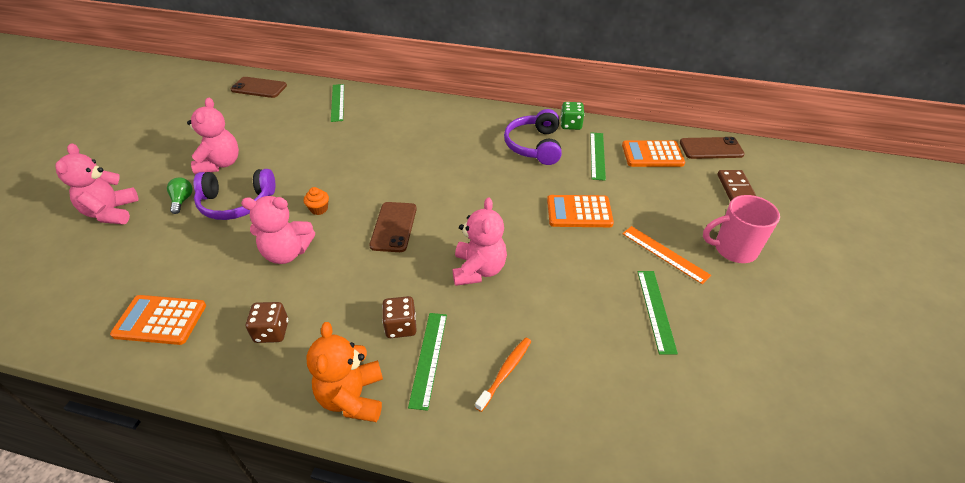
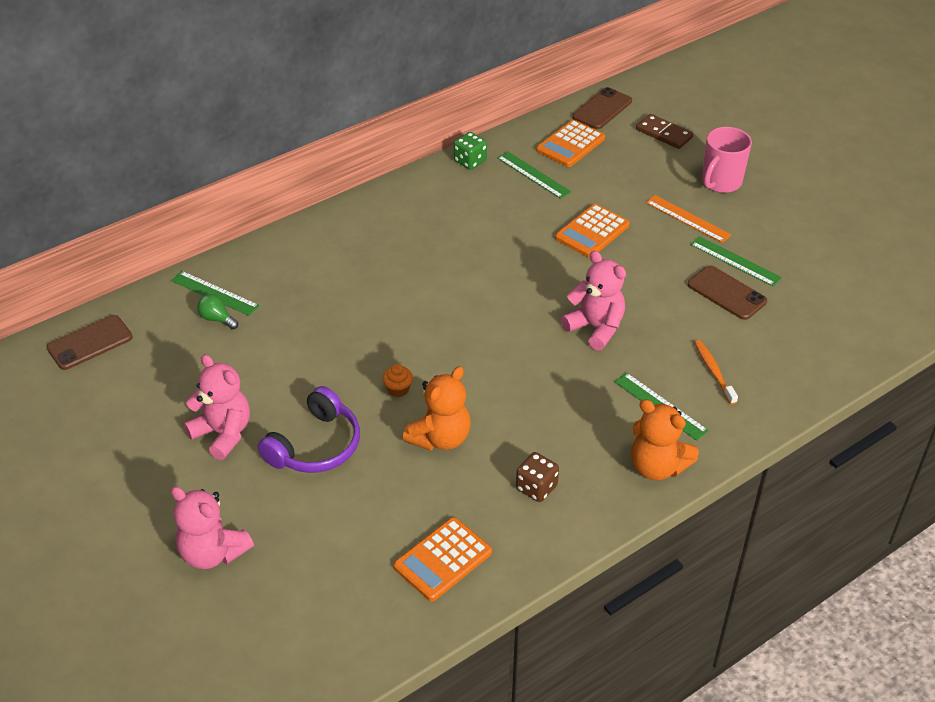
camera: 50 degrees left, 0 degrees up
green light bulb [167,177,193,214] -> green light bulb moved to [197,294,238,329]
pink teddy bear [241,196,315,264] -> orange teddy bear [403,366,471,451]
brown phone [369,202,417,252] -> brown phone moved to [688,265,767,320]
brown dice [382,296,417,338] -> none
purple headphones [504,109,562,165] -> none
orange ruler [622,226,711,284] -> orange ruler turned 45 degrees clockwise [646,195,732,243]

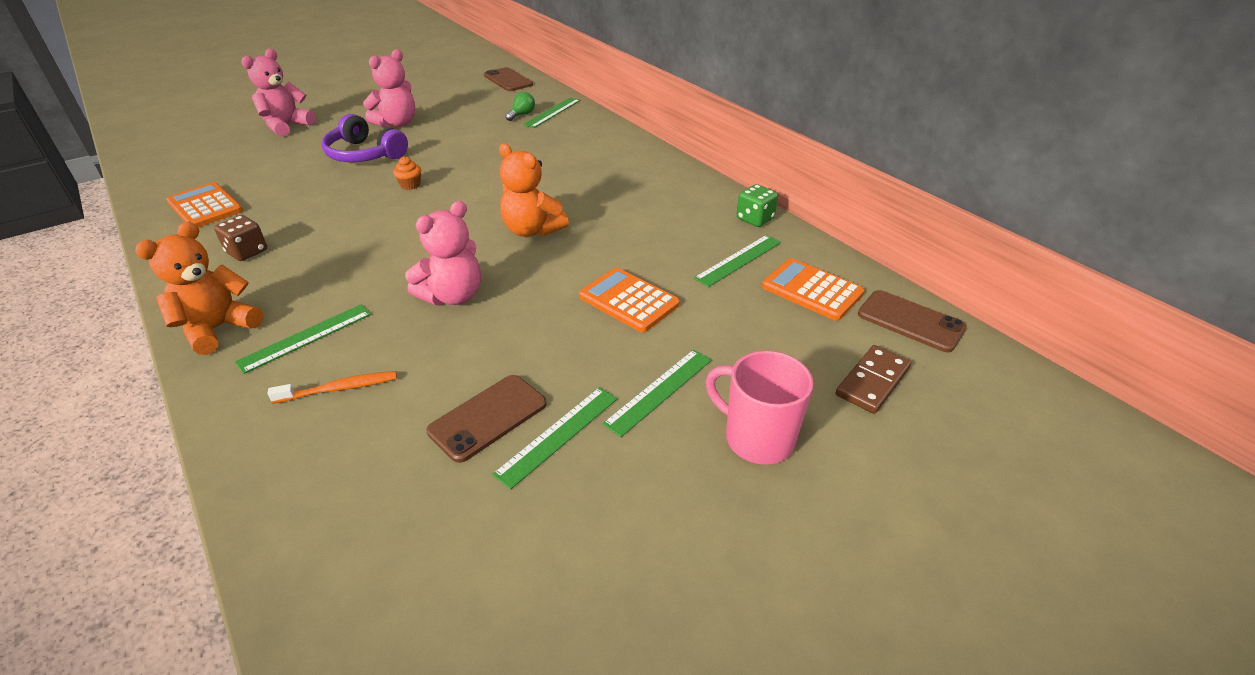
camera: 90 degrees right, 5 degrees down
orange teddy bear [403,366,471,451] -> orange teddy bear moved to [499,143,569,237]
orange ruler [646,195,732,243] -> green ruler [602,349,712,437]

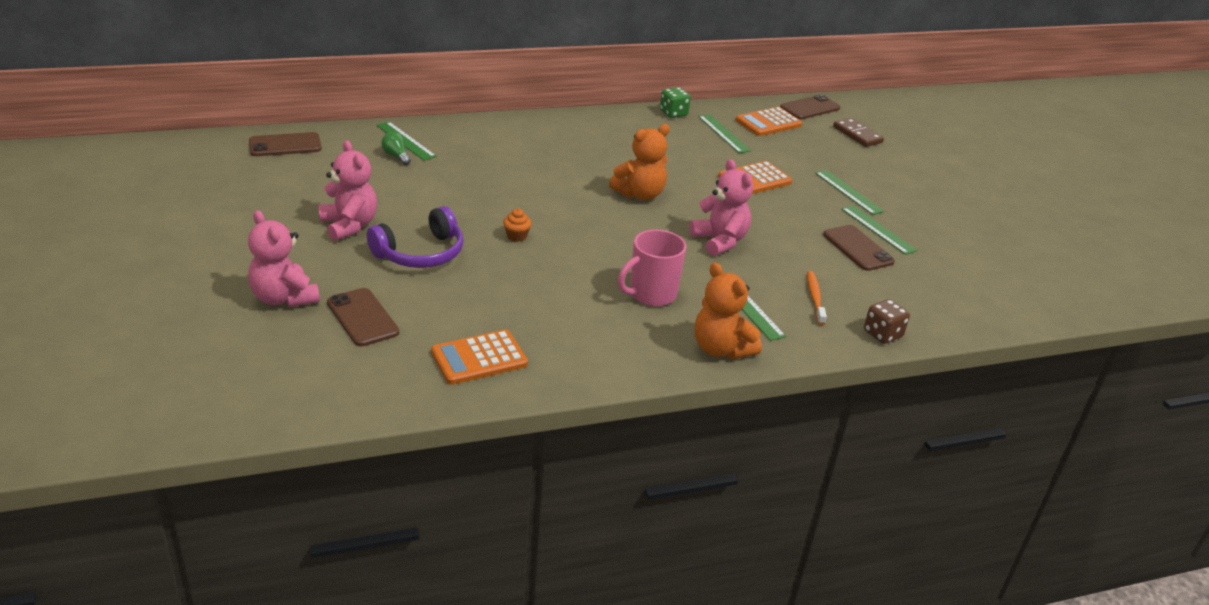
camera: 75 degrees left, 5 degrees down
brown dice [214,215,267,261] -> brown dice moved to [864,299,910,344]
pink mug [706,351,813,465] -> pink mug moved to [618,230,686,306]
none -> brown phone [327,288,399,347]

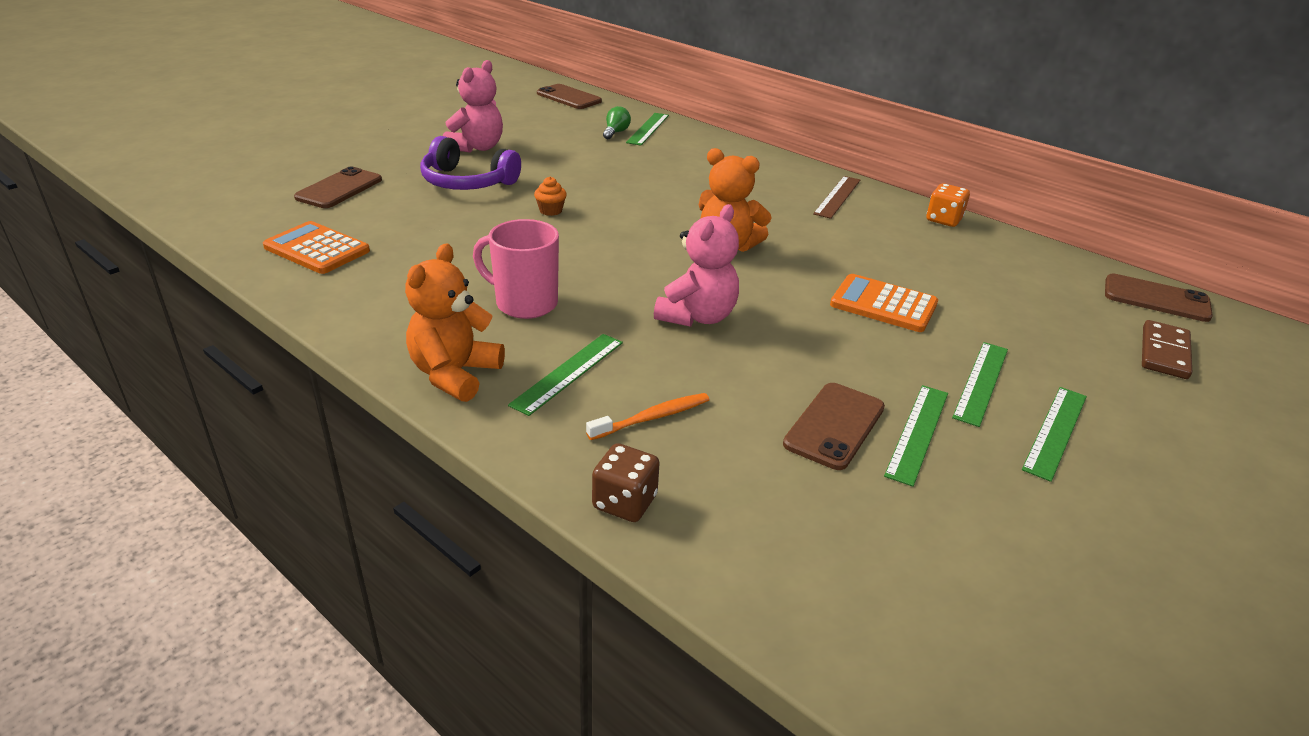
camera: 60 degrees right, 0 degrees up
pink teddy bear [248,210,320,307] -> none
green dice [660,87,691,118] -> orange dice [927,183,970,227]
green ruler [698,114,751,153] -> green ruler moved to [1022,387,1087,482]
orange calculator [736,107,802,136] -> none
none -> brown ruler [813,176,860,219]

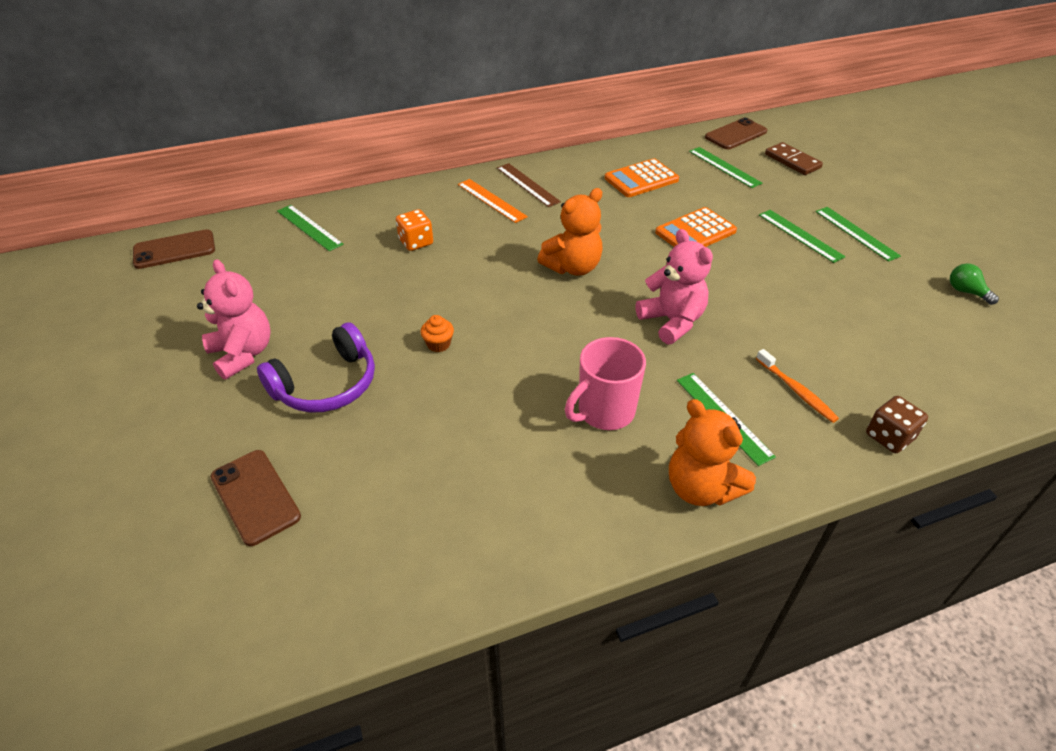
camera: 60 degrees left, 10 degrees up
orange calculator [263,221,370,274] -> orange calculator moved to [605,158,679,197]
orange toothbrush [586,393,709,440] -> orange toothbrush turned 150 degrees clockwise [756,349,839,423]
green light bulb [603,106,631,139] -> green light bulb moved to [950,263,999,305]
brown phone [783,383,885,470] -> none
green ruler [884,385,948,487] -> green ruler moved to [689,147,762,188]
orange dice [927,183,970,227] -> orange dice moved to [396,209,433,251]
none -> orange ruler [458,179,528,223]

